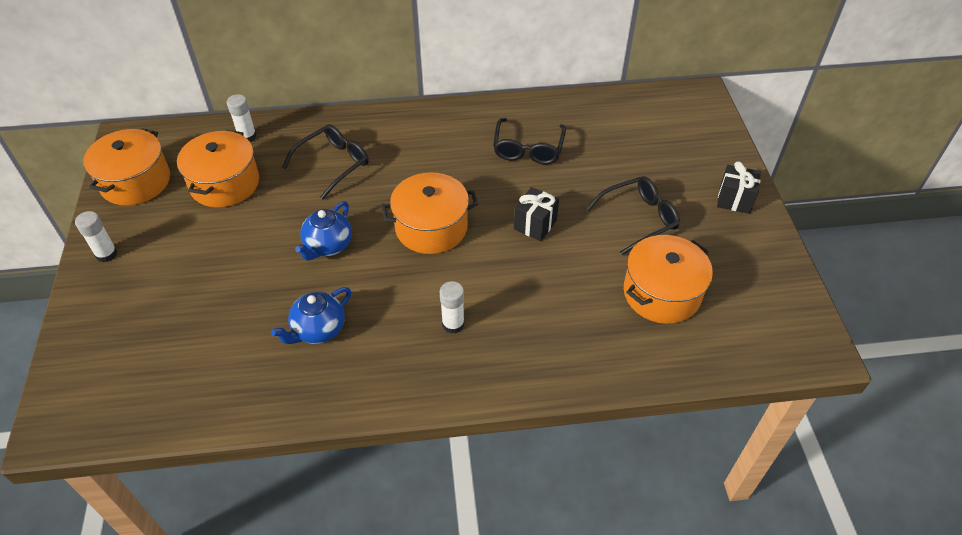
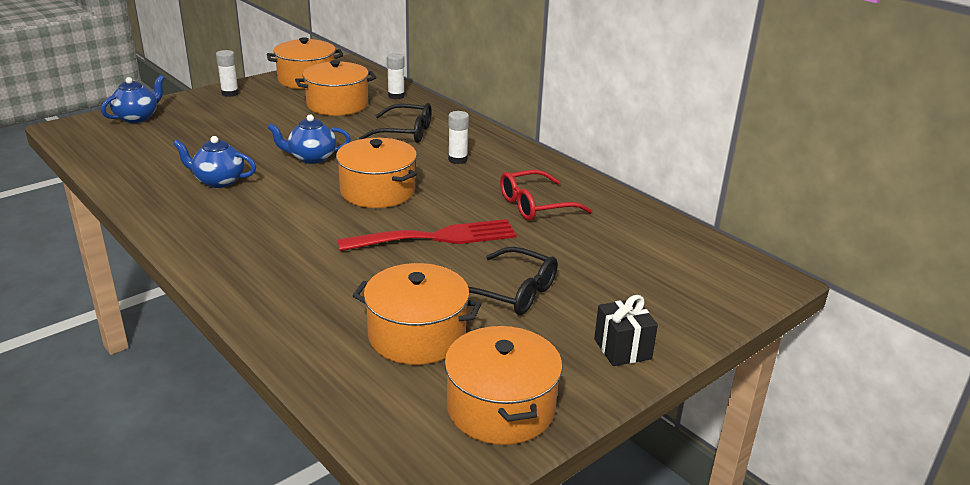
camera: 55 degrees right, 20 degrees down
white glue stick [440,281,464,334] -> white glue stick moved to [448,111,469,164]
black glasses [493,118,566,164] -> red glasses [500,170,593,221]
black gift [514,187,559,241] -> red fork [337,219,517,251]
none -> blue teapot [101,75,164,123]
none -> orange pot [444,326,562,445]

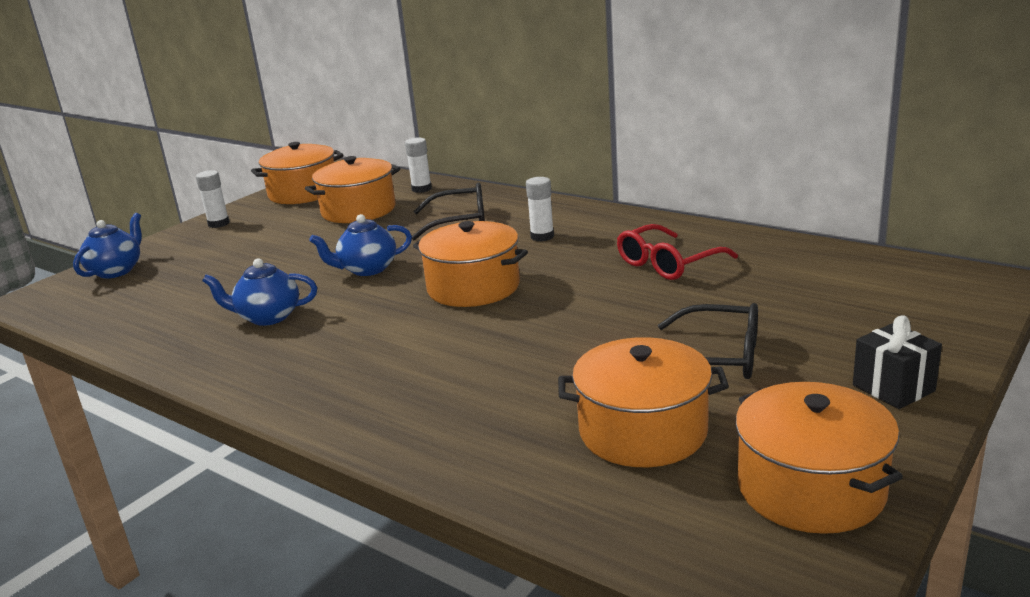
camera: 10 degrees left, 5 degrees down
red fork [337,219,517,251] -> none

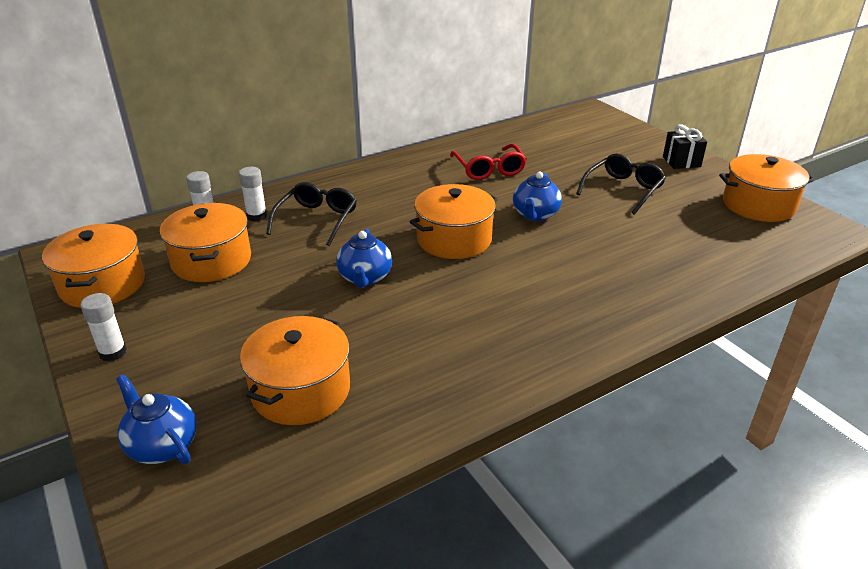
camera: 70 degrees left, 10 degrees up
blue teapot [202,258,317,326] -> blue teapot moved to [513,172,562,221]
white glue stick [526,177,554,241] -> white glue stick moved to [239,167,267,221]
orange pot [558,337,729,467] -> orange pot moved to [240,316,350,425]

